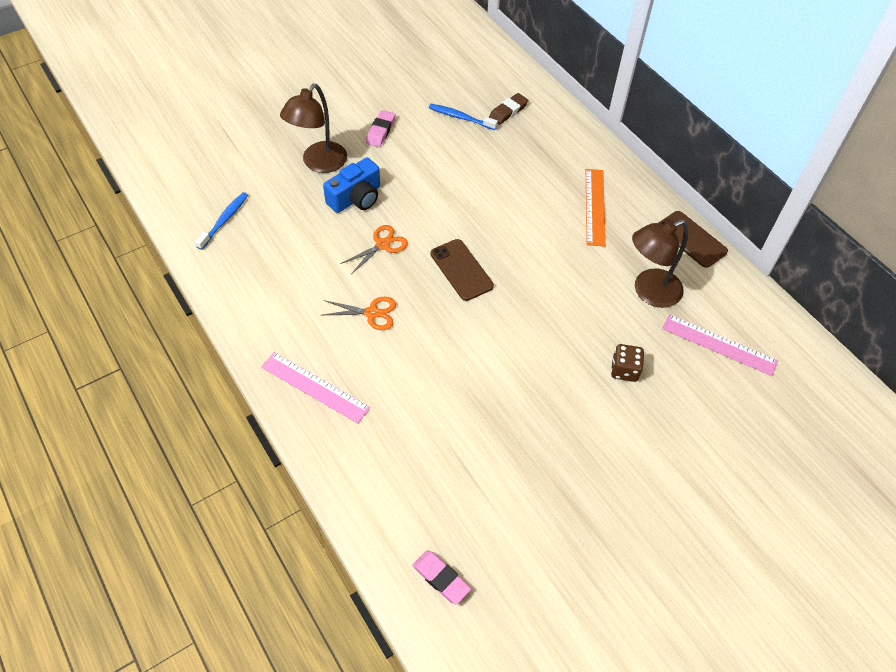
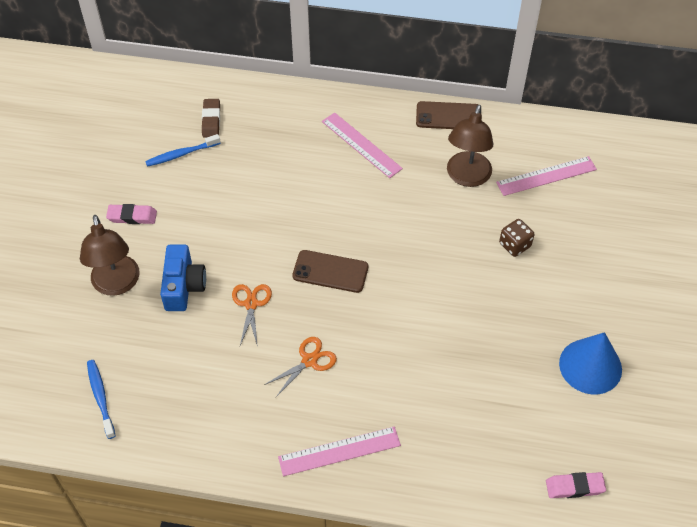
camera: 45 degrees left, 0 degrees up
pink eraser [366,110,395,147] -> pink eraser turned 60 degrees counterclockwise [106,204,157,224]
orange ruler [586,169,606,247] -> pink ruler [322,112,403,178]
none -> blue cone [559,332,622,394]

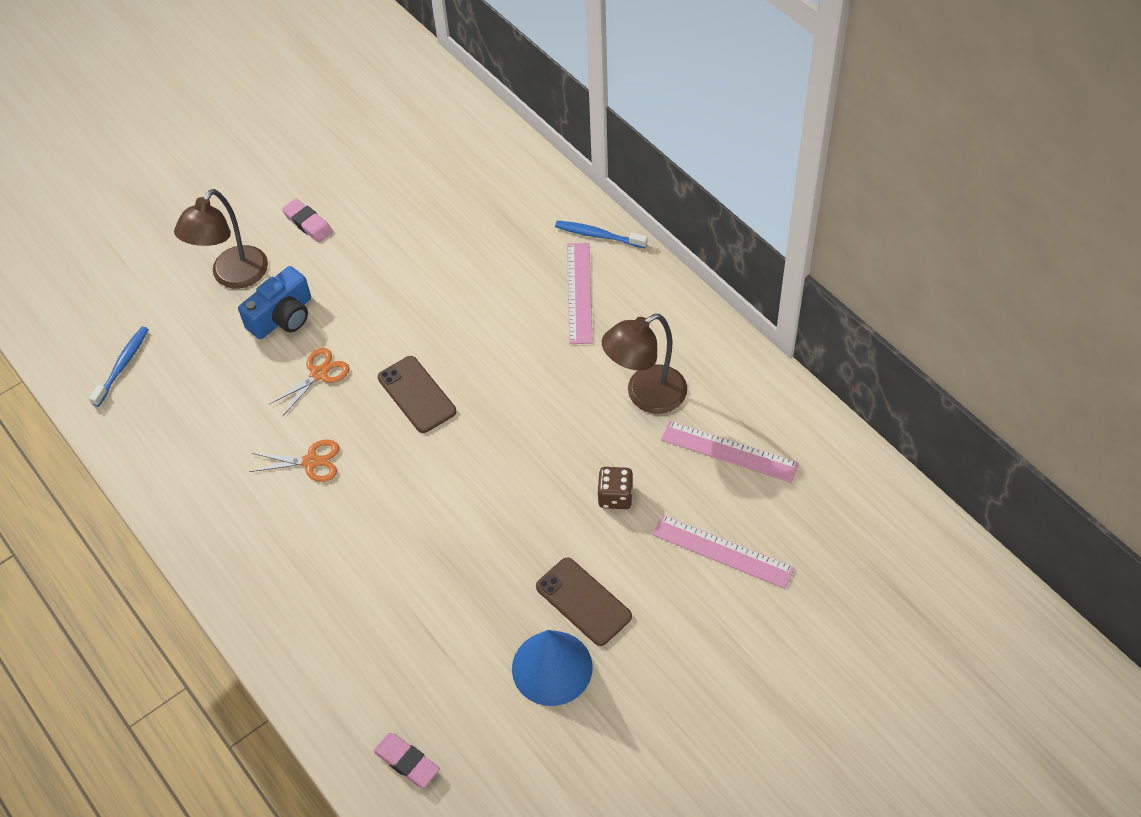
camera: 45 degrees right, 0 degrees up
blue toothbrush [145,134,221,167] -> blue toothbrush moved to [555,221,648,248]
brown eraser [202,99,220,137] -> none
pink ruler [278,426,401,476] -> pink ruler moved to [652,515,795,589]
brown phone [416,101,479,129] -> brown phone moved to [536,558,632,646]

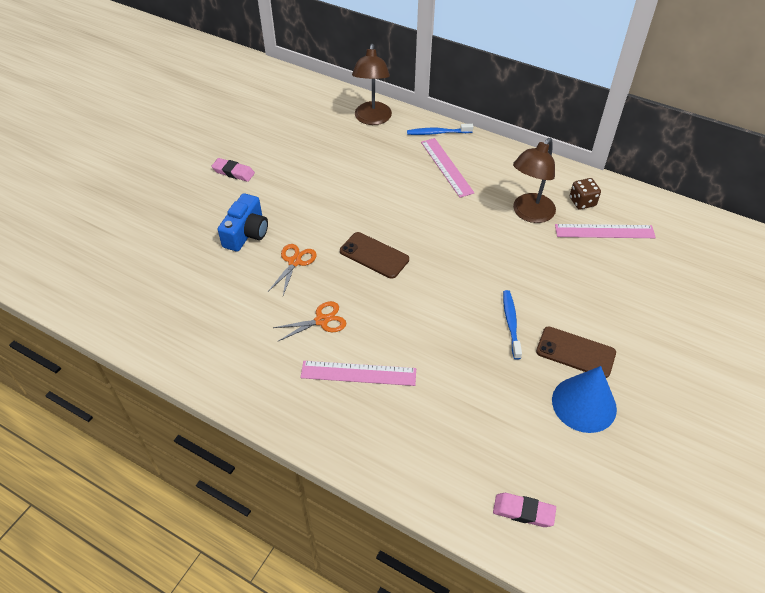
camera: 25 degrees left, 5 degrees down
blue toothbrush [89,327,149,407] -> blue toothbrush moved to [503,290,522,360]
brown lamp [174,189,268,289] -> brown lamp moved to [352,44,392,125]
brown dice [597,467,633,509] -> brown dice moved to [570,178,601,210]
pink ruler [652,515,795,589] -> pink ruler moved to [300,361,416,386]

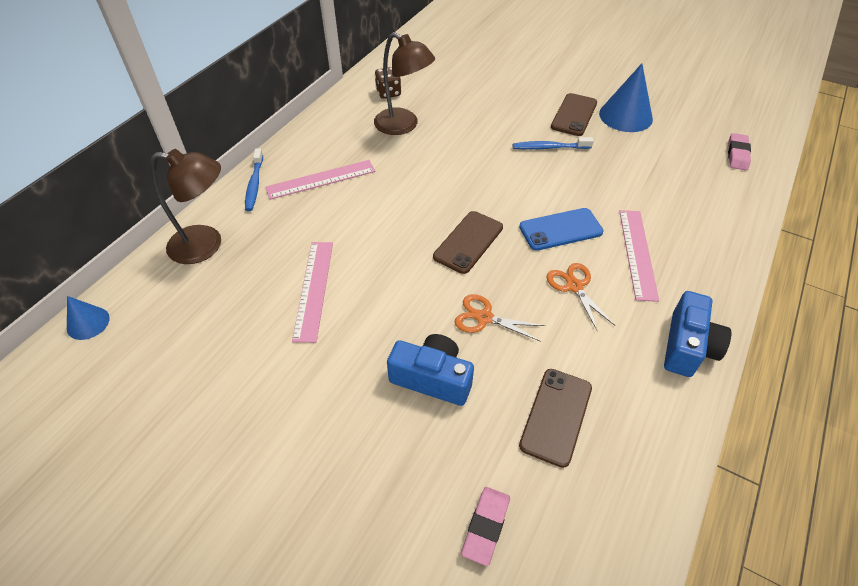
camera: 90 degrees left, 0 degrees up
pink eraser [211,158,255,182] -> pink eraser moved to [461,487,510,566]
pink ruler [555,224,656,238] -> pink ruler moved to [292,242,333,343]
none -> blue cone [67,296,110,340]
none -> blue phone [519,208,604,251]
none -> brown phone [519,369,592,468]
none -> blue camera [664,291,731,377]

